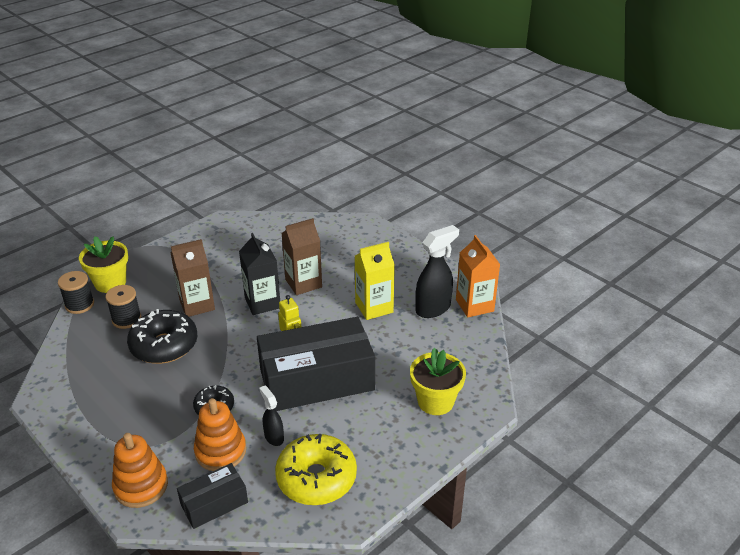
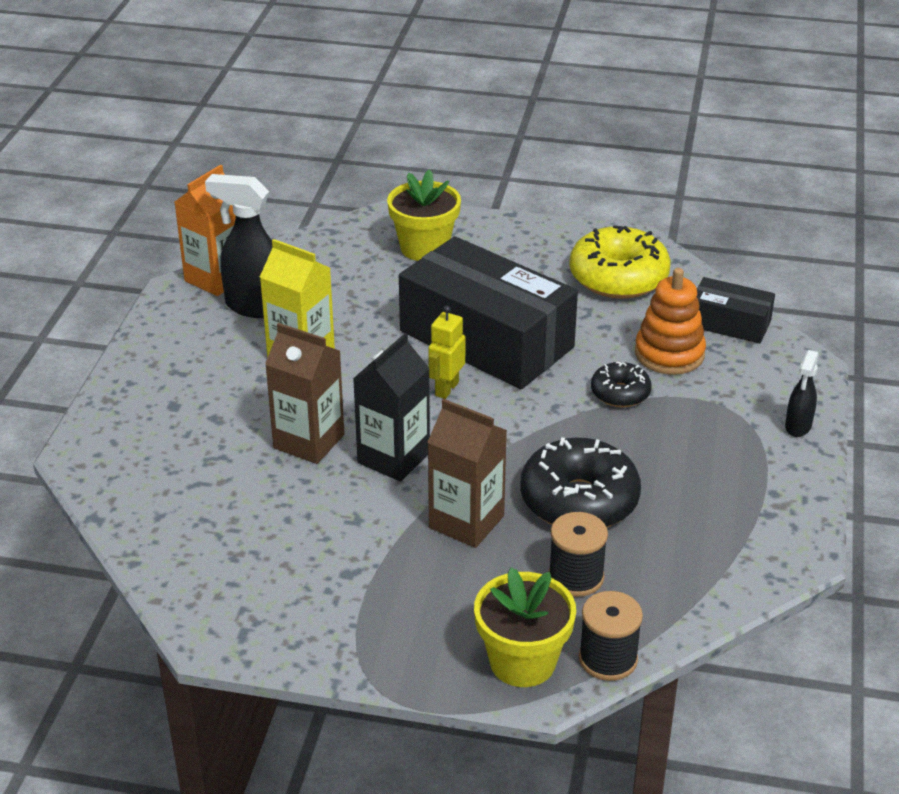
camera: 125 degrees left, 0 degrees up
orange stacking toy [112,433,168,508] -> none
black spray bottle [259,386,284,446] -> black spray bottle moved to [785,350,819,437]

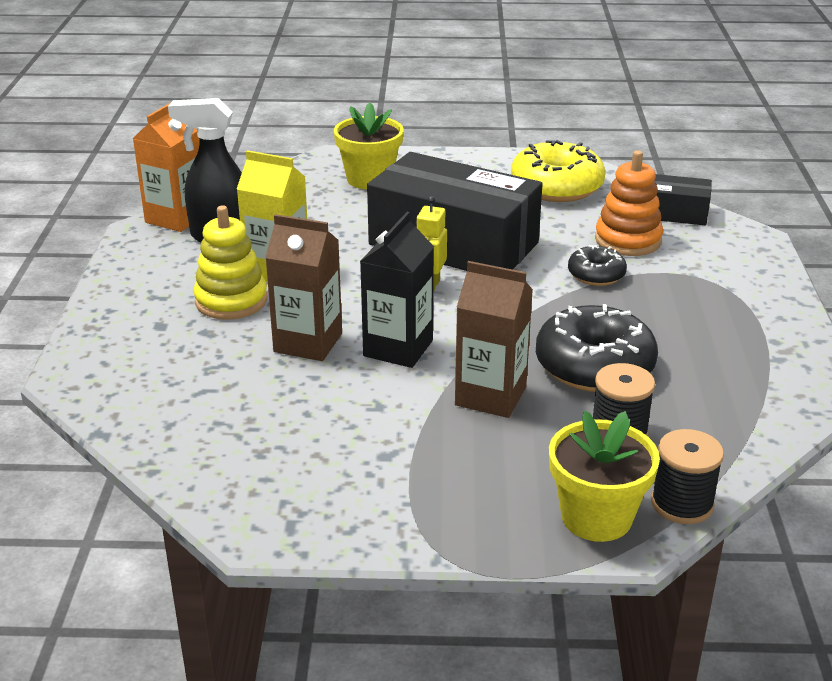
camera: 10 degrees left, 5 degrees down
black spray bottle [785,350,819,437] -> none
none -> yellow stacking toy [194,205,268,320]

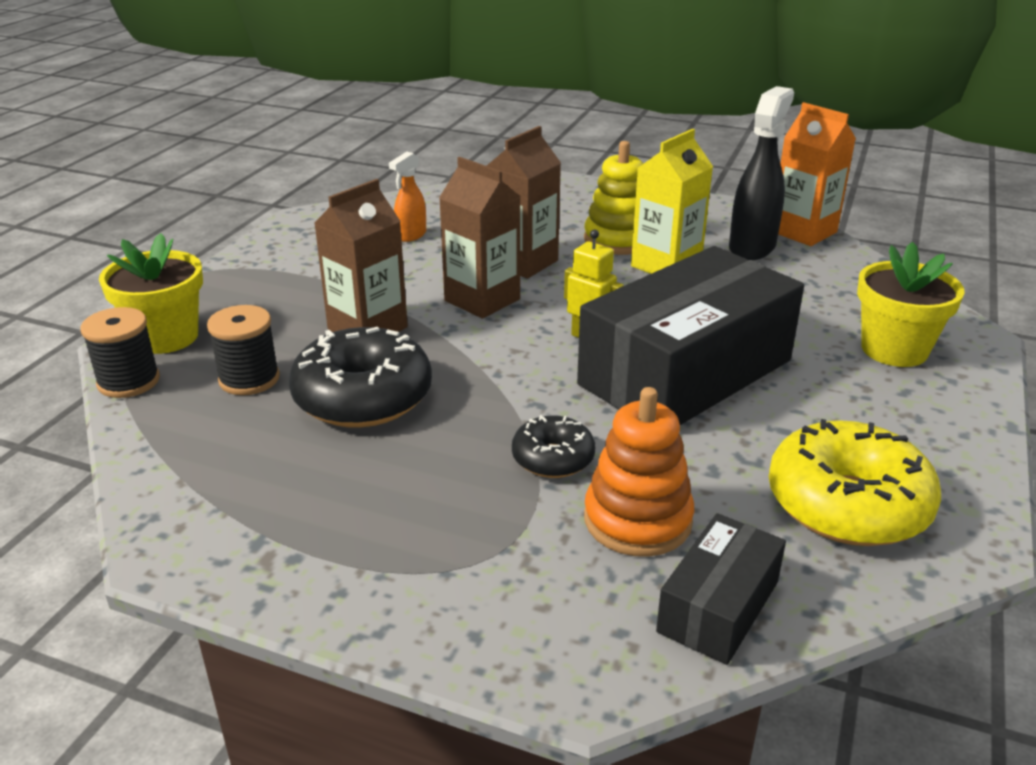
camera: 110 degrees right, 0 degrees up
black carton [360,212,434,368] -> brown carton [439,157,521,319]
none -> orange spray bottle [389,152,426,242]

